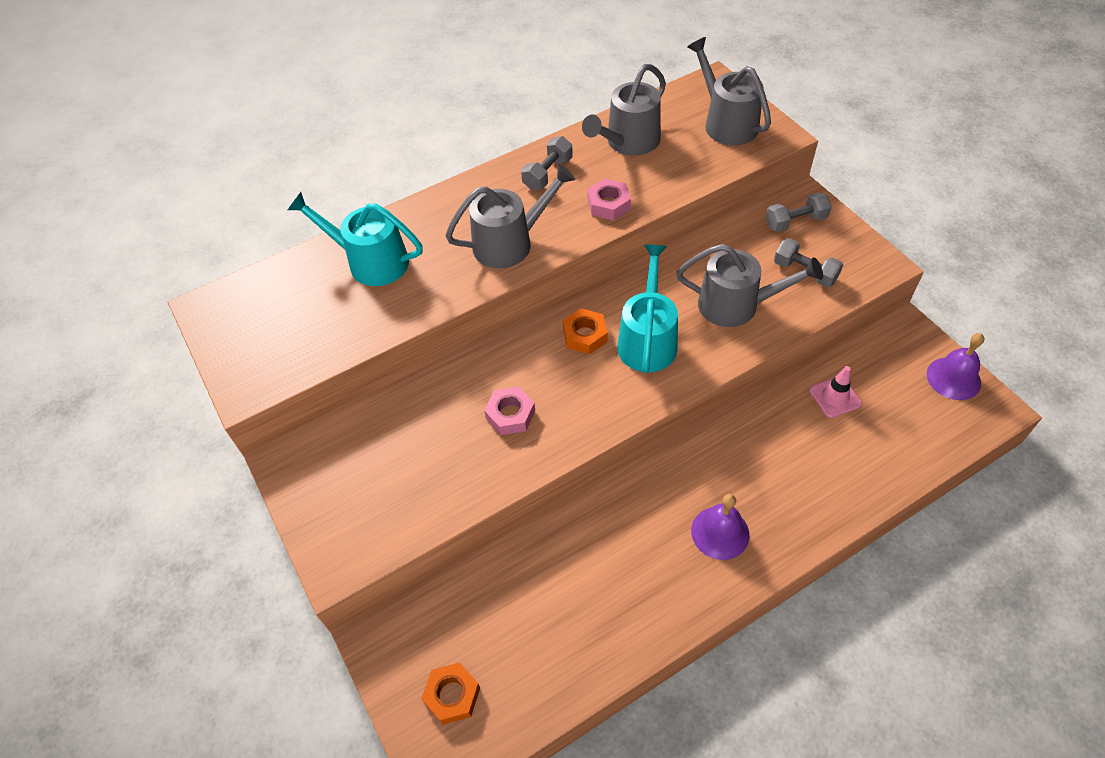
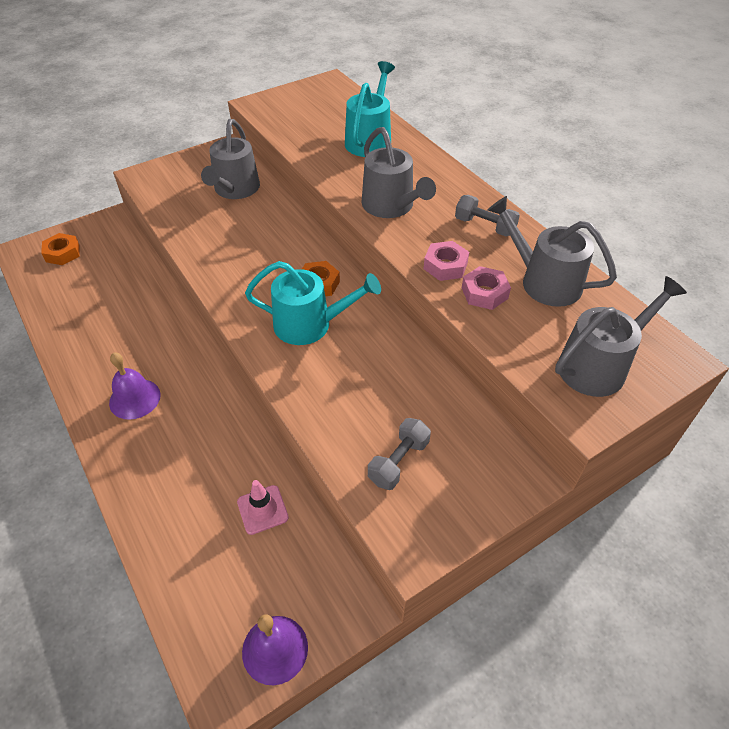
camera: 85 degrees right, 5 degrees down
pink nut [484,386,535,435] -> pink nut moved to [462,266,511,310]
grey watering can [676,244,823,327] -> grey watering can moved to [201,119,260,199]
grey dumbbell [766,192,832,232] -> none

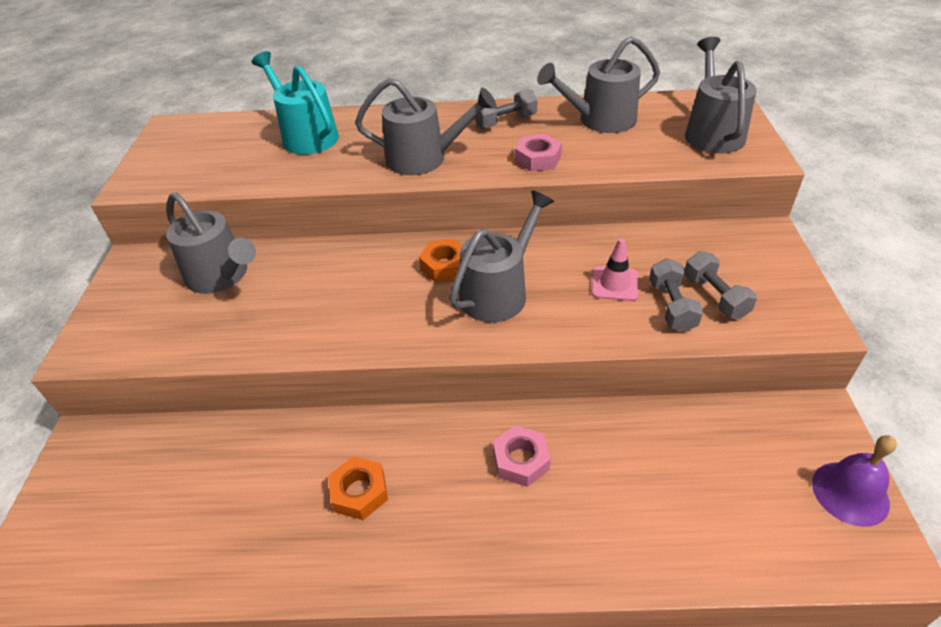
camera: 55 degrees left, 5 degrees down
orange nut [41,233,80,265] -> orange nut moved to [328,456,388,520]
purple bell [109,352,161,420] -> none
pink traffic cone [237,480,289,535] -> pink traffic cone moved to [592,238,638,301]
turquoise watering can [245,261,381,345] -> grey watering can [449,190,554,322]
pink nut [462,266,511,310] -> pink nut moved to [493,425,551,487]
none -> grey dumbbell [649,258,703,332]

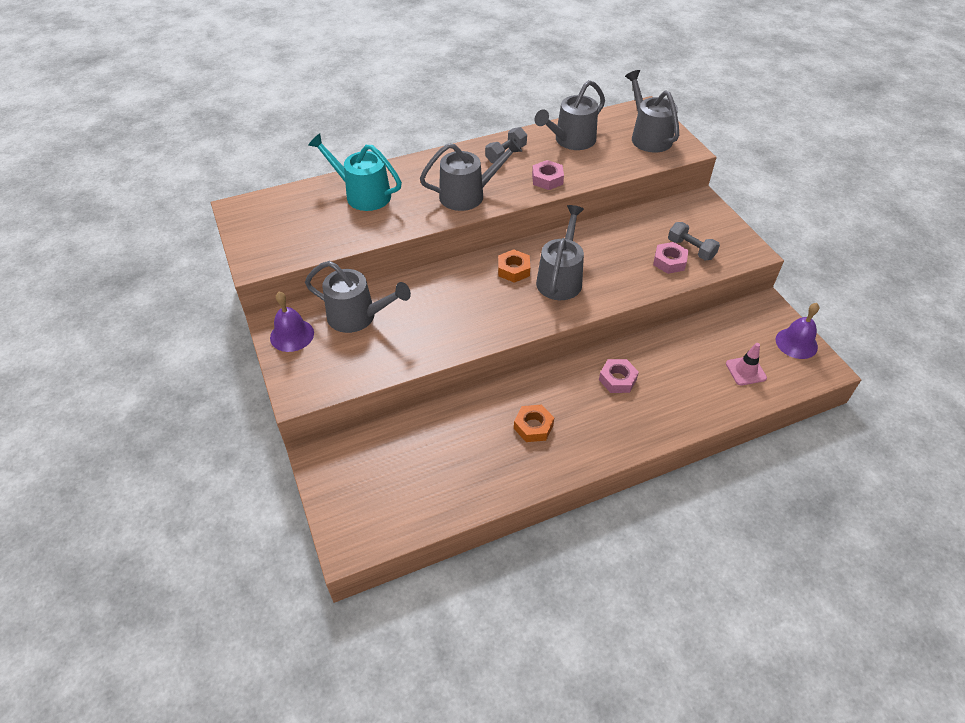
camera: 25 degrees left, 5 degrees up
pink traffic cone [592,238,638,301] -> pink traffic cone moved to [726,343,767,386]
grey dumbbell [649,258,703,332] -> pink nut [653,242,689,274]
none -> purple bell [270,292,314,352]

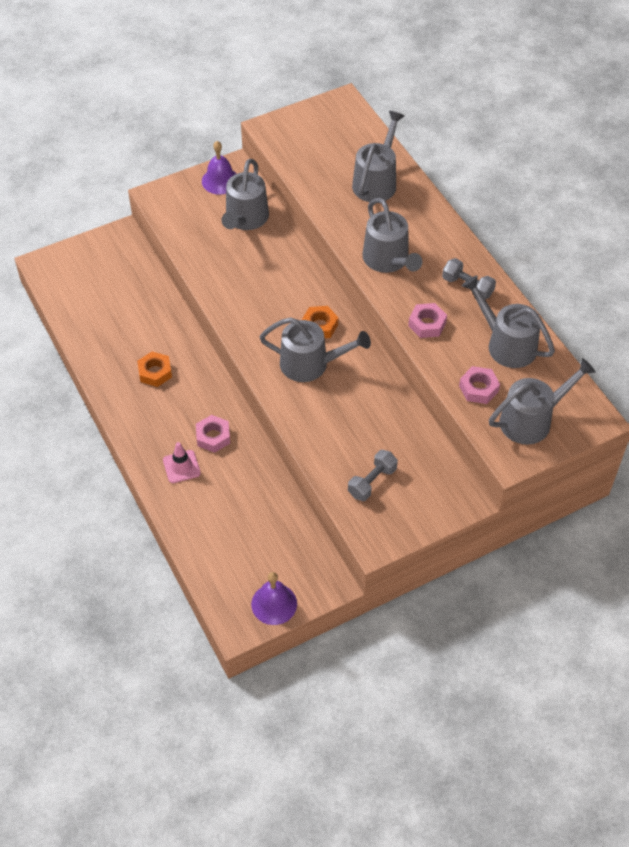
camera: 85 degrees right, 5 degrees up
turquoise watering can [308,133,402,211] -> grey watering can [352,111,405,202]
pink nut [653,242,689,274] -> pink nut moved to [459,366,500,404]
pink traffic cone [726,343,767,386] -> pink traffic cone moved to [163,442,201,483]

